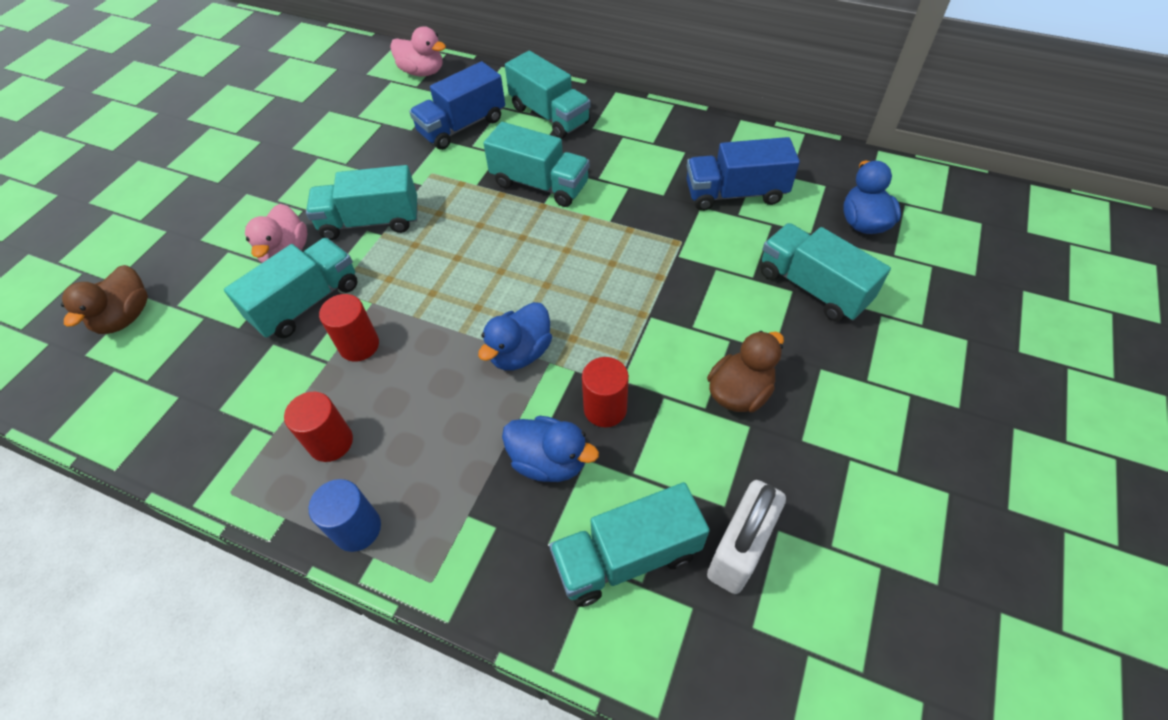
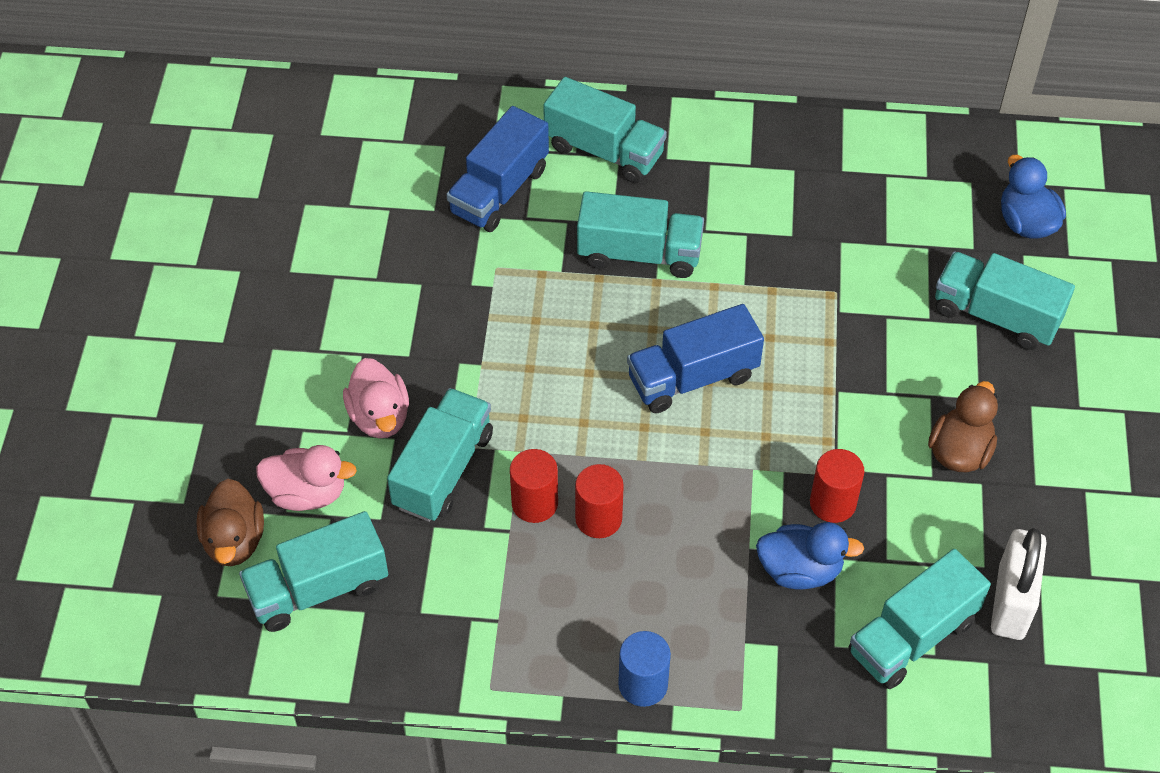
camera: 20 degrees left, 0 degrees up
red cylinder [284,392,353,462] -> red cylinder moved to [575,464,624,538]
turquoise truck [306,165,418,240] -> turquoise truck moved to [239,511,388,632]
pink duck [390,26,446,77] -> pink duck moved to [256,445,357,511]
blue duck [478,302,552,370] -> none
blue truck [687,137,800,211] -> blue truck moved to [627,304,764,413]

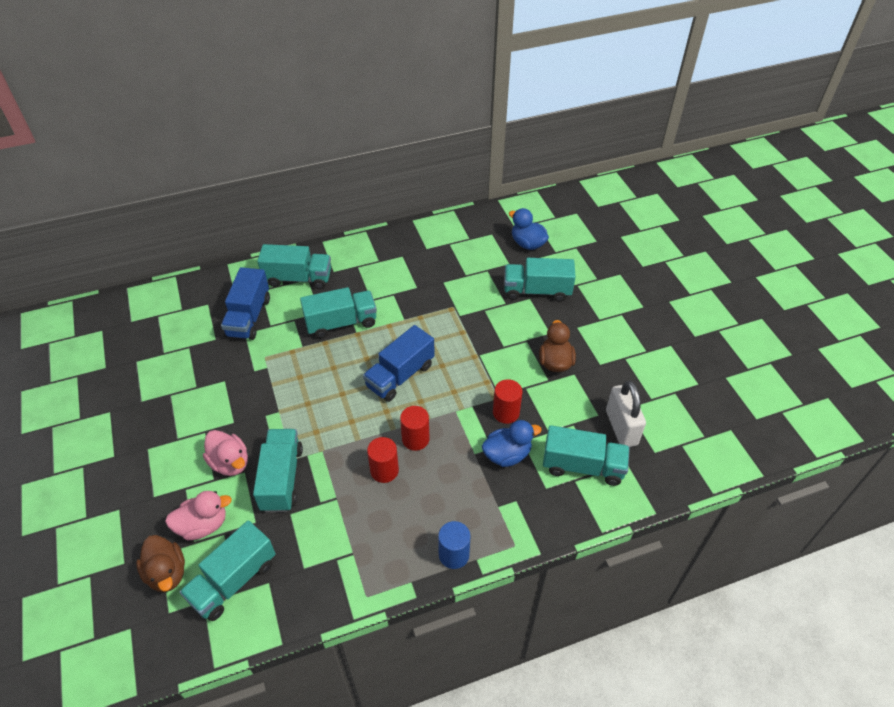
camera: 25 degrees left, 5 degrees down
red cylinder [510,449,558,523] -> red cylinder moved to [400,406,430,451]
turquoise truck [848,549,991,689] -> turquoise truck turned 105 degrees counterclockwise [543,425,630,486]

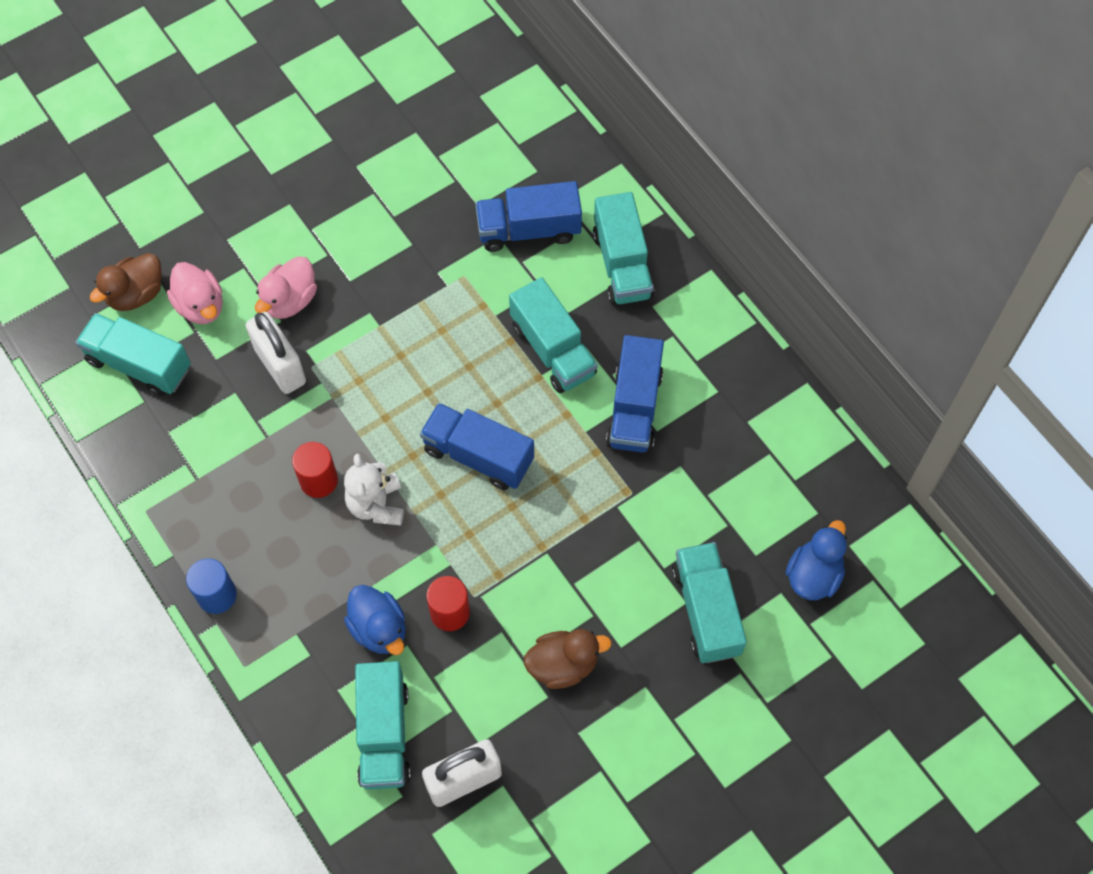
camera: 75 degrees right, 15 degrees up
turquoise truck [253,429,303,512] -> white padlock [246,312,306,394]
red cylinder [400,406,430,451] -> white teddy bear [344,454,404,525]
none -> blue truck [606,335,664,453]

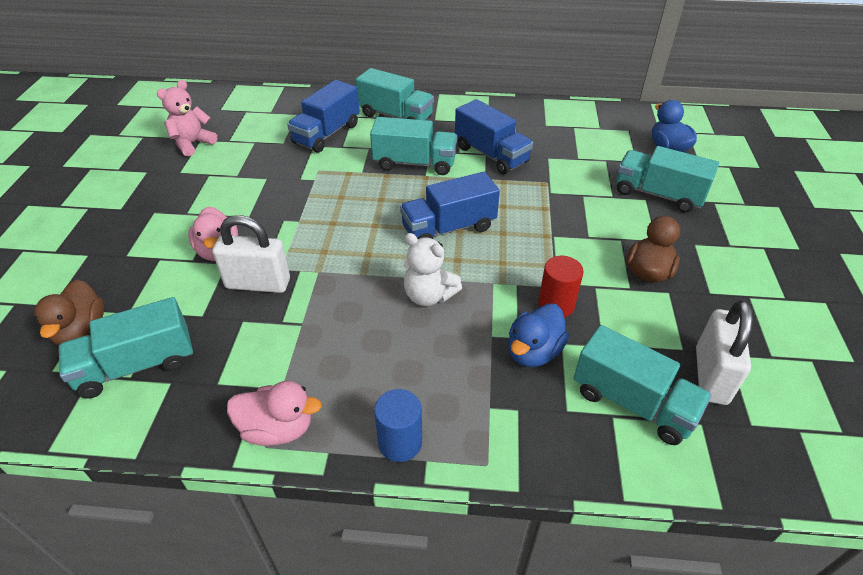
camera: 50 degrees left, 20 degrees down
pink duck [167,262,223,324] -> pink duck moved to [227,381,322,446]
red cylinder [292,442,338,498] -> none
blue duck [344,585,406,655] -> blue duck turned 120 degrees clockwise [508,303,569,367]
none -> pink teddy bear [157,80,217,157]

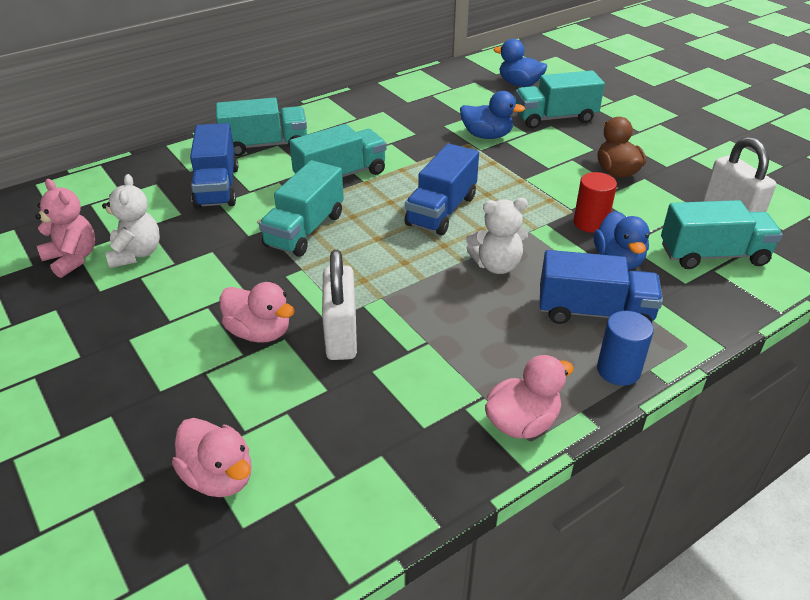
camera: 40 degrees left, 5 degrees down
brown duck [34,280,104,346] -> pink duck [172,418,251,497]
turquoise truck [59,297,193,398] -> turquoise truck moved to [259,160,344,257]
pink teddy bear [157,80,217,157] -> pink teddy bear turned 135 degrees clockwise [35,179,95,278]
white padlock [212,215,290,293] -> white padlock turned 60 degrees counterclockwise [322,250,357,360]
blue truck [455,99,533,174] -> blue truck moved to [540,250,663,324]
none -> white teddy bear [102,174,160,268]
none -> blue duck [460,91,525,139]

